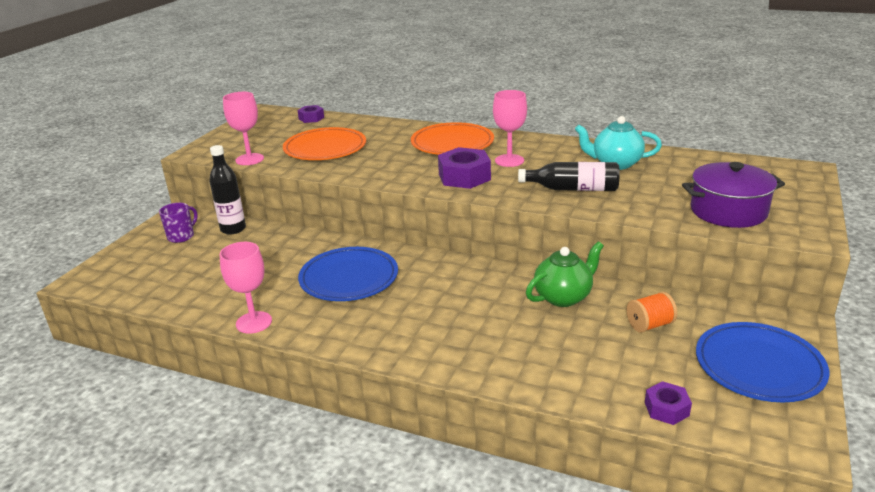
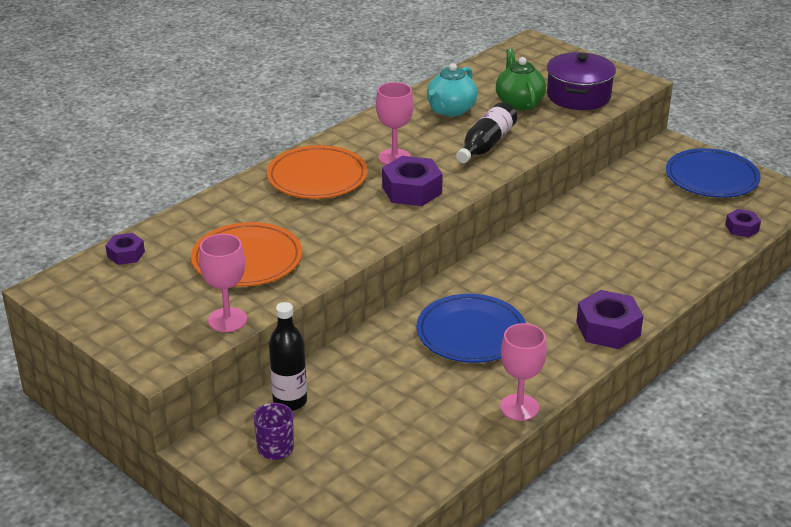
camera: 70 degrees left, 5 degrees up
green teapot [526,242,604,307] -> green teapot moved to [496,48,546,110]
orange spool [627,292,677,333] -> none
none -> purple nut [576,290,643,349]

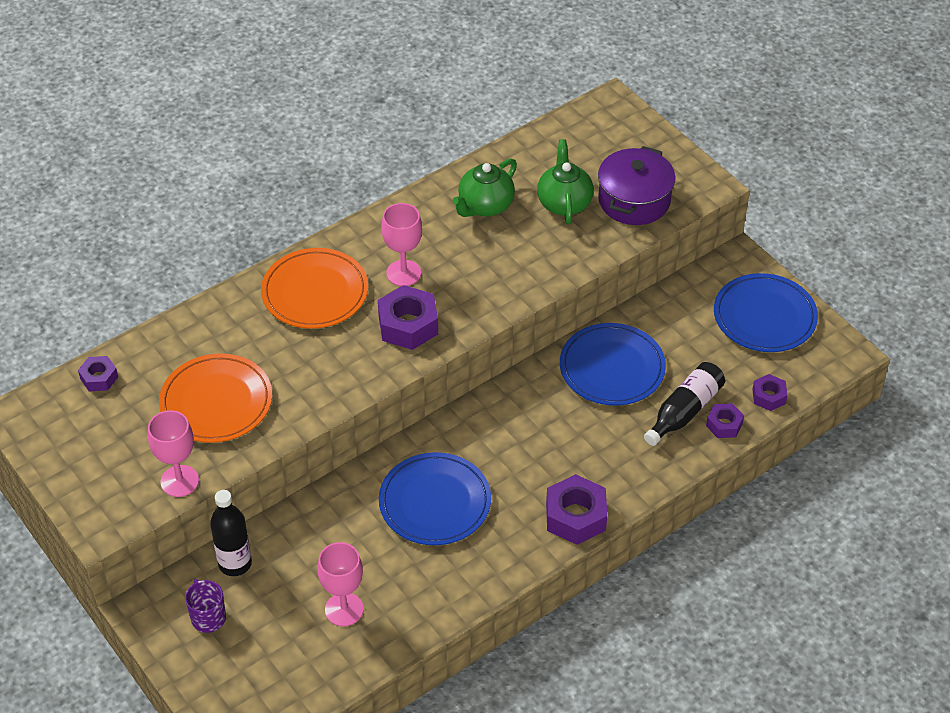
camera: 10 degrees right, 15 degrees up
turquoise teapot [427,63,478,117] -> green teapot [453,159,517,217]
black bottle [456,102,517,163] -> black bottle moved to [644,362,725,446]
pink goblet [500,323,547,421] -> pink goblet moved to [317,542,364,626]
none -> blue plate [560,323,666,406]
none -> purple nut [706,403,744,438]

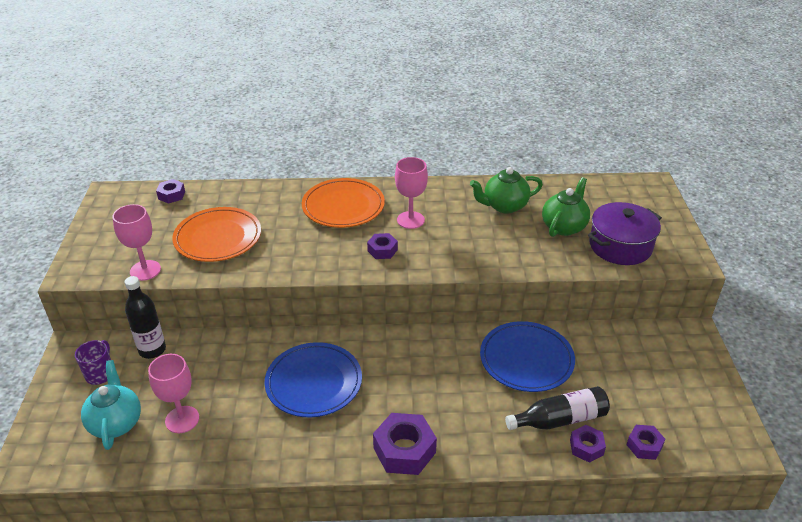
camera: 35 degrees right, 10 degrees down
purple nut [378,285,438,350] -> purple nut [367,233,398,259], size x0.57
blue plate [714,273,818,352] -> none
none -> turquoise teapot [81,360,141,450]

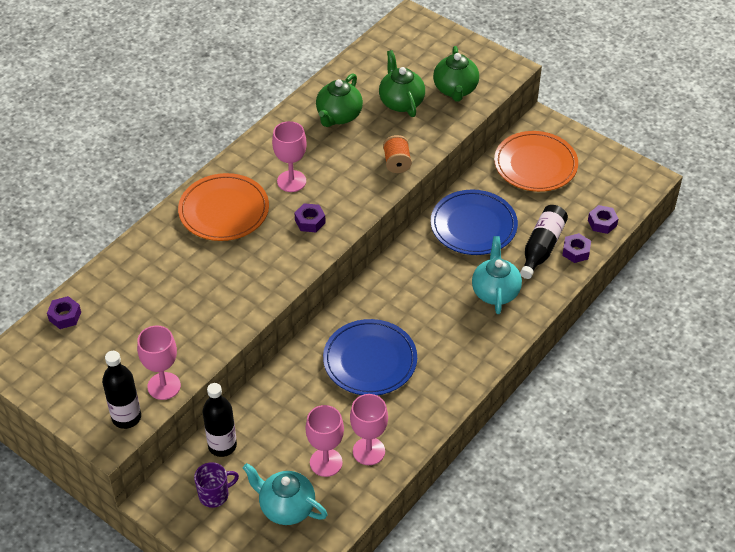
camera: 50 degrees left, 10 degrees up
purple mug [75,340,111,385] -> purple mug turned 105 degrees clockwise [194,462,239,508]
orange plate [172,207,261,262] -> orange plate moved to [494,131,578,192]
purple nut [373,413,437,475] -> none
purple pot [588,202,662,265] -> green teapot [433,46,479,102]
none -> black bottle [102,351,141,429]
none -> pink goblet [350,394,388,465]
none -> orange spool [383,135,412,173]
none -> turquoise teapot [472,236,522,314]

